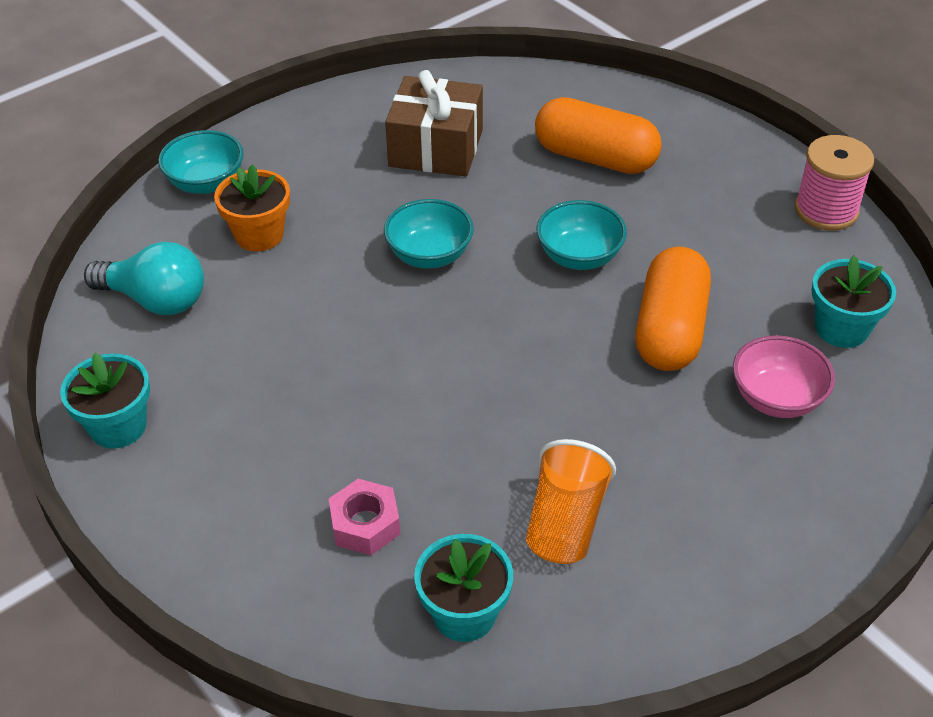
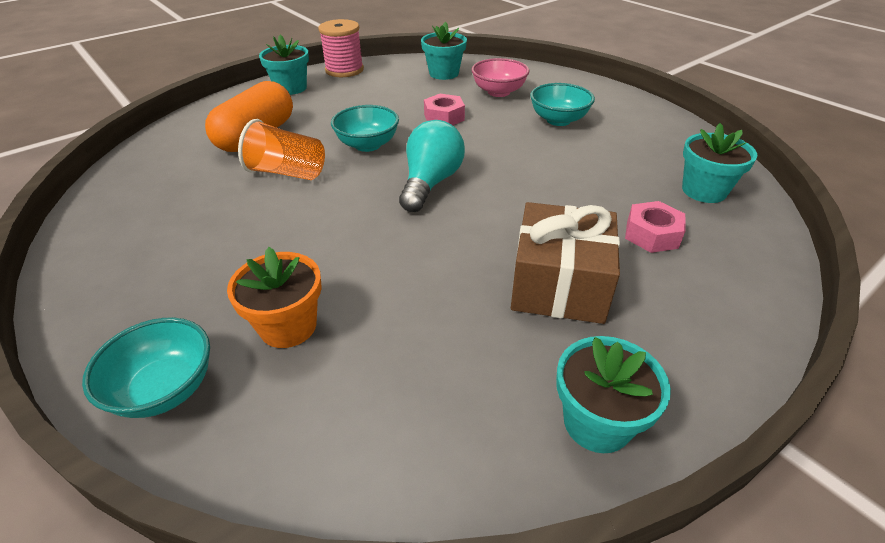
camera: 90 degrees left, 5 degrees down
turquoise light bulb [84,242,204,315] -> turquoise light bulb moved to [399,120,465,212]
turquoise bowl [384,199,474,269] -> turquoise bowl moved to [530,83,595,126]
brown gift [385,70,483,176] -> brown gift moved to [511,202,620,324]
orange cup [526,439,616,564] -> orange cup moved to [238,119,325,180]
orange capsule [635,247,711,371] -> pink nut [424,94,465,125]
none -> turquoise flower pot [259,35,309,95]

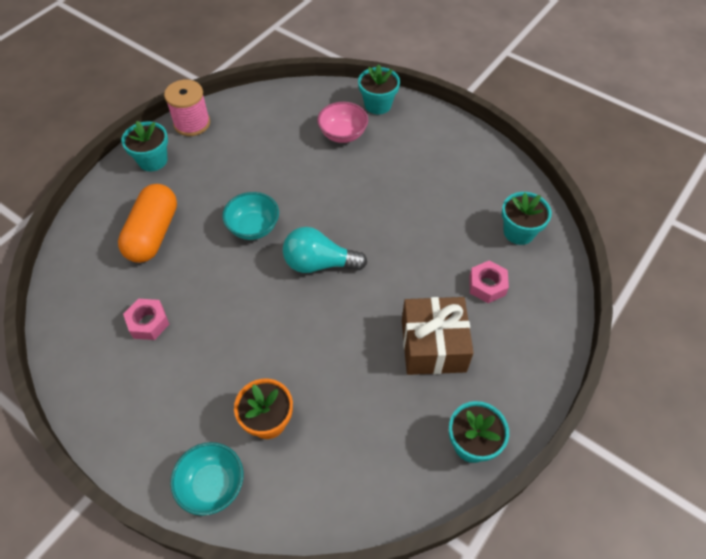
camera: 15 degrees left, 15 degrees up
orange cup [238,119,325,180] -> none
turquoise light bulb [399,120,465,212] -> turquoise light bulb turned 90 degrees counterclockwise [283,227,367,273]
turquoise flower pot [421,21,467,80] -> turquoise flower pot moved to [358,64,400,114]
pink nut [424,94,465,125] -> pink nut moved to [123,299,170,340]
turquoise bowl [530,83,595,126] -> none

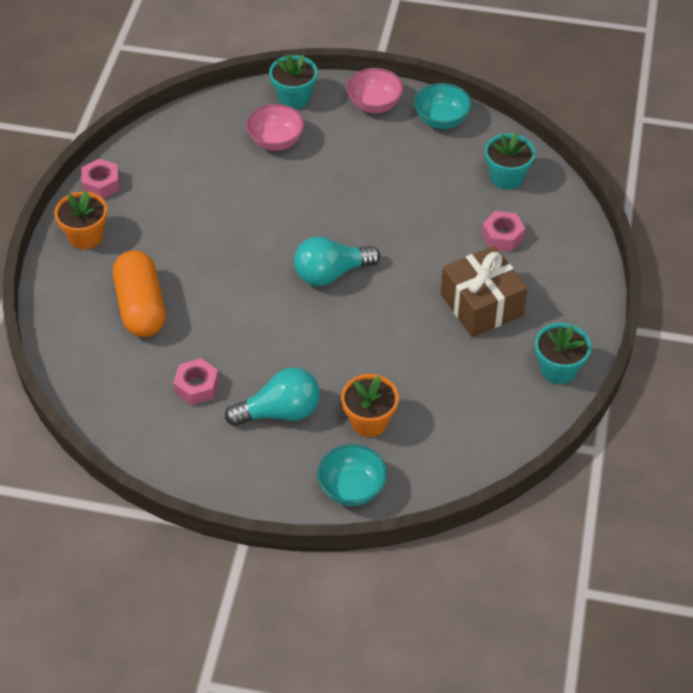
camera: 25 degrees left, 5 degrees down
turquoise flower pot [121,121,168,171] -> orange flower pot [55,190,107,250]
pink spool [164,80,210,136] -> pink nut [81,159,120,199]
turquoise bowl [222,192,279,240] -> turquoise bowl moved to [414,83,472,129]
none -> turquoise light bulb [225,368,320,426]
none -> pink bowl [346,68,404,113]

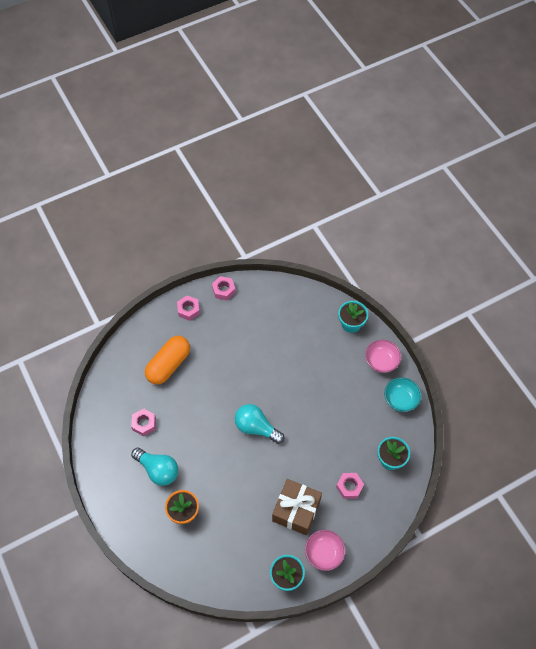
camera: 50 degrees right, 10 degrees up
orange flower pot [55,190,107,250] -> pink nut [177,295,200,321]
pink bowl [246,104,305,151] -> pink bowl moved to [305,530,346,571]
turquoise bowl [317,444,388,506] -> none

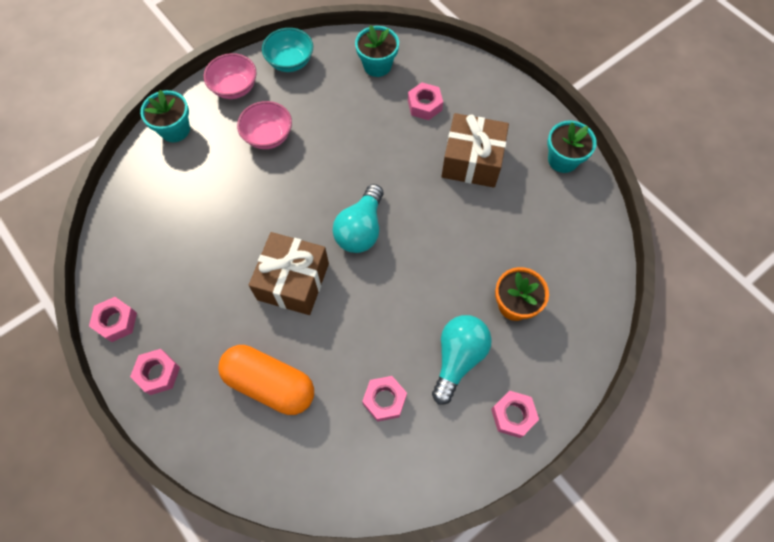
camera: 100 degrees left, 5 degrees up
pink bowl [305,530,346,571] -> pink bowl moved to [237,101,292,149]
none -> brown gift [249,232,329,315]
none -> pink nut [491,390,539,438]

